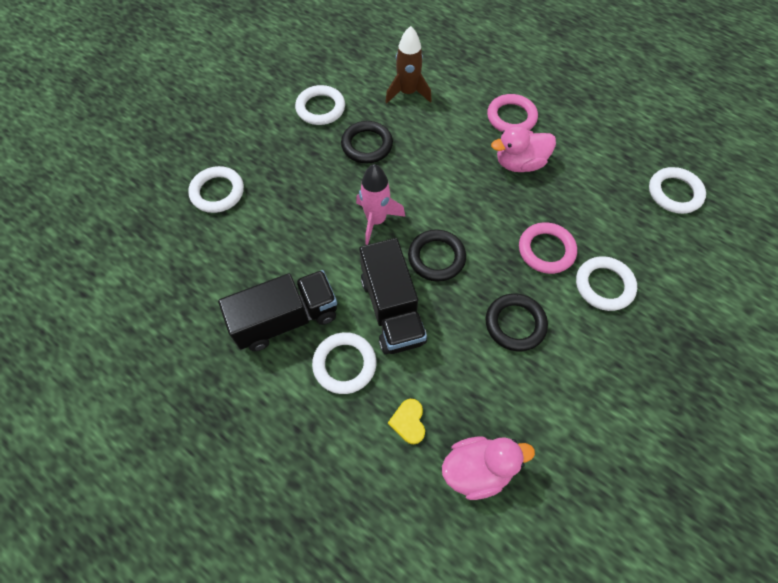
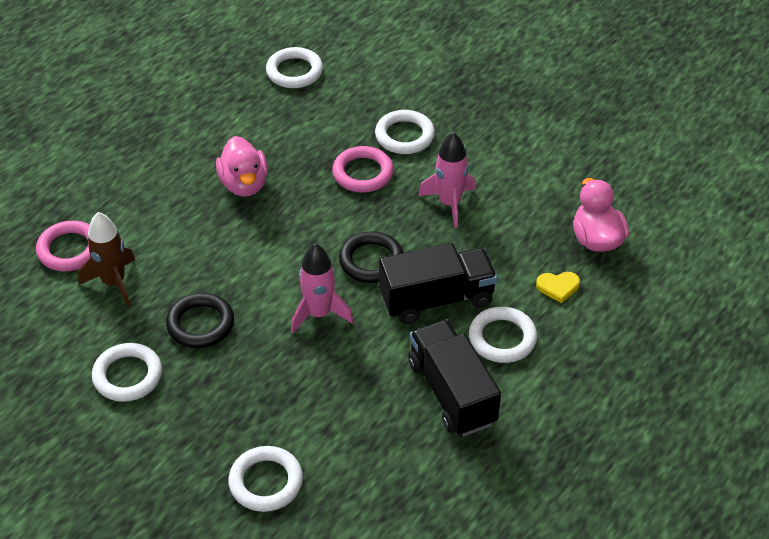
camera: 90 degrees left, 15 degrees down
black ring [486,293,548,351] -> pink rocket [418,132,476,228]
pink ring [487,94,538,132] -> pink ring moved to [36,221,90,271]

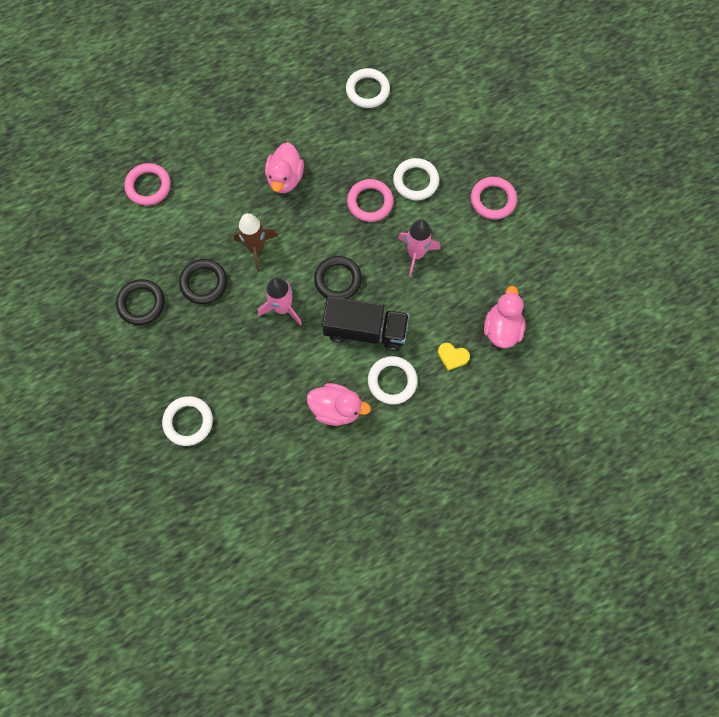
camera: 25 degrees right, 25 degrees up
brown rocket [78,212,135,306] -> brown rocket moved to [233,213,278,272]
white ring [92,343,162,402] -> black ring [116,279,165,325]
black truck [408,320,501,436] -> pink duck [307,383,371,426]
none -> pink ring [471,177,517,220]

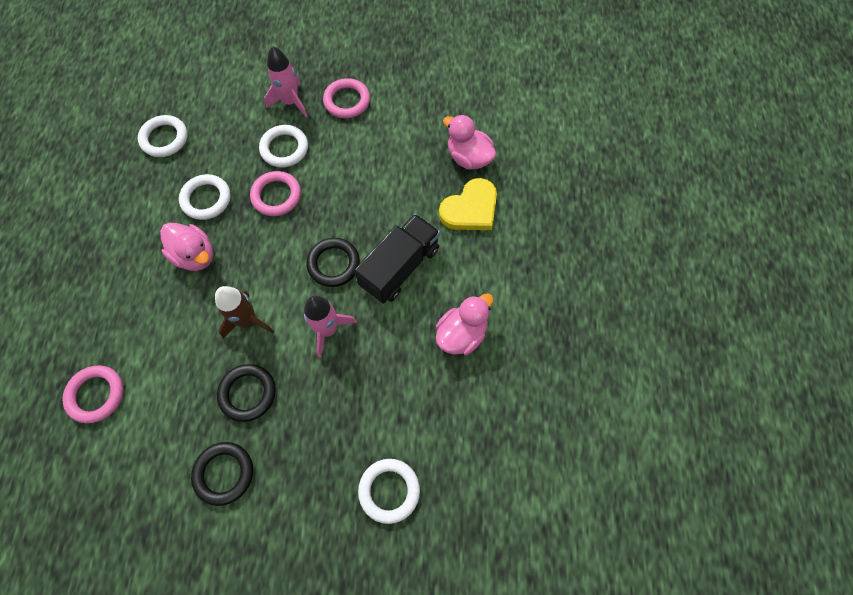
camera: 60 degrees left, 5 degrees down
white ring [368,356,418,404] -> white ring moved to [179,174,231,220]
pink rocket [398,219,441,277] -> pink rocket moved to [264,46,308,117]
yellow heart [438,343,470,371] -> yellow heart [439,178,497,230], size x1.93

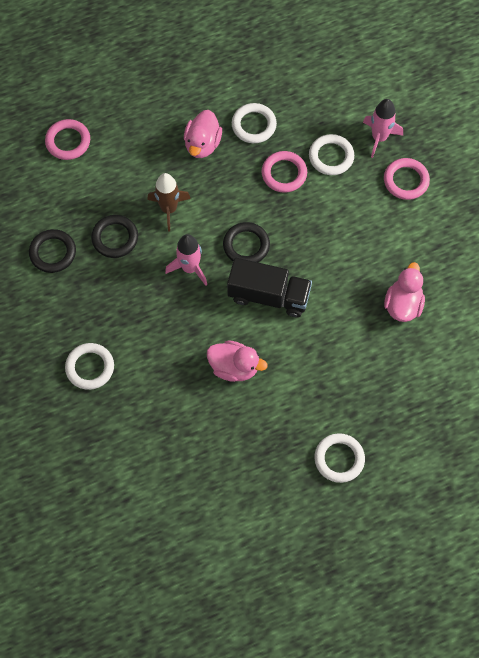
camera: 65 degrees right, 0 degrees up
white ring [138,115,188,157] -> white ring moved to [314,433,365,483]
yellow heart [439,178,497,230] -> none

